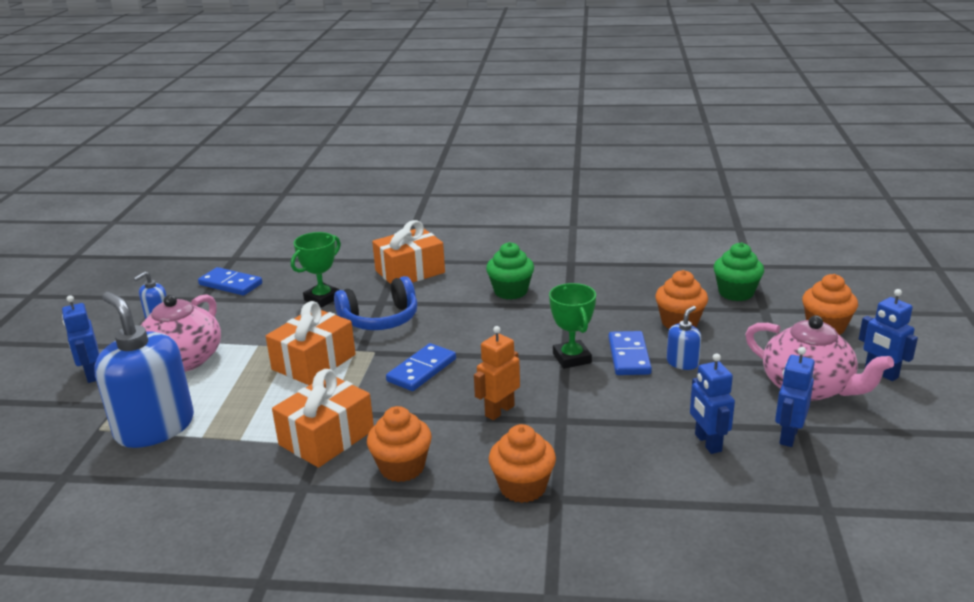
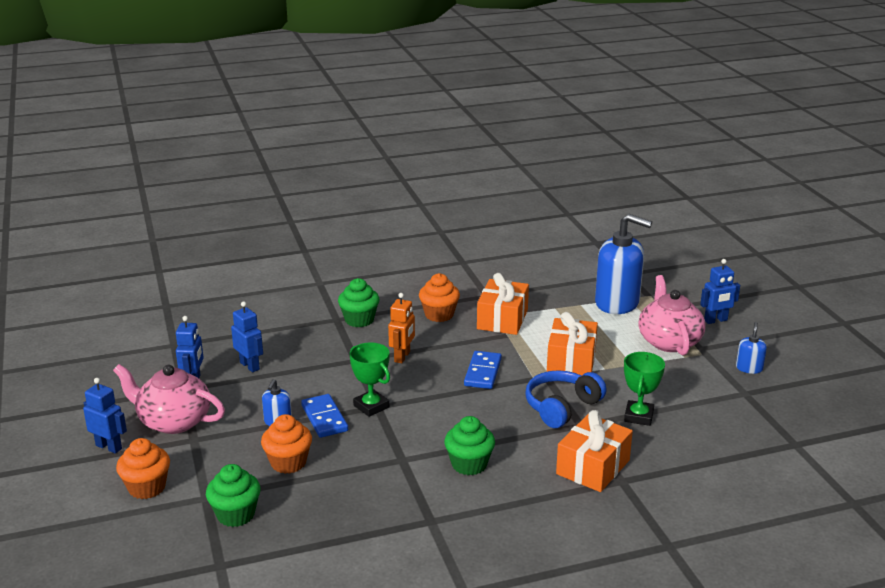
camera: 155 degrees right, 0 degrees up
blue robot [62,295,99,383] -> blue robot turned 120 degrees clockwise [700,259,740,324]
blue domino [198,267,262,296] -> none
orange cupcake [489,424,556,503] -> green cupcake [338,278,379,327]

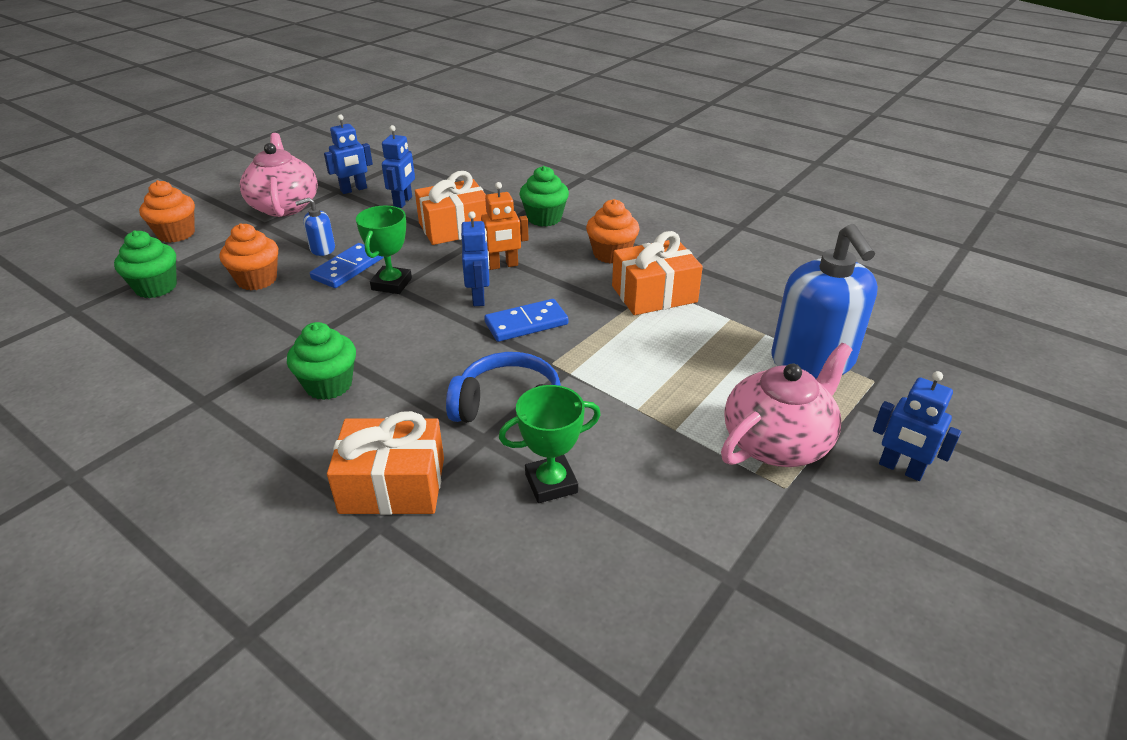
camera: 55 degrees right, 10 degrees up
blue robot [83,378,127,454] -> blue robot moved to [461,211,490,306]
orange gift [547,312,598,375] -> orange gift moved to [415,171,487,245]
blue soap dispenser [736,322,767,374] -> none

